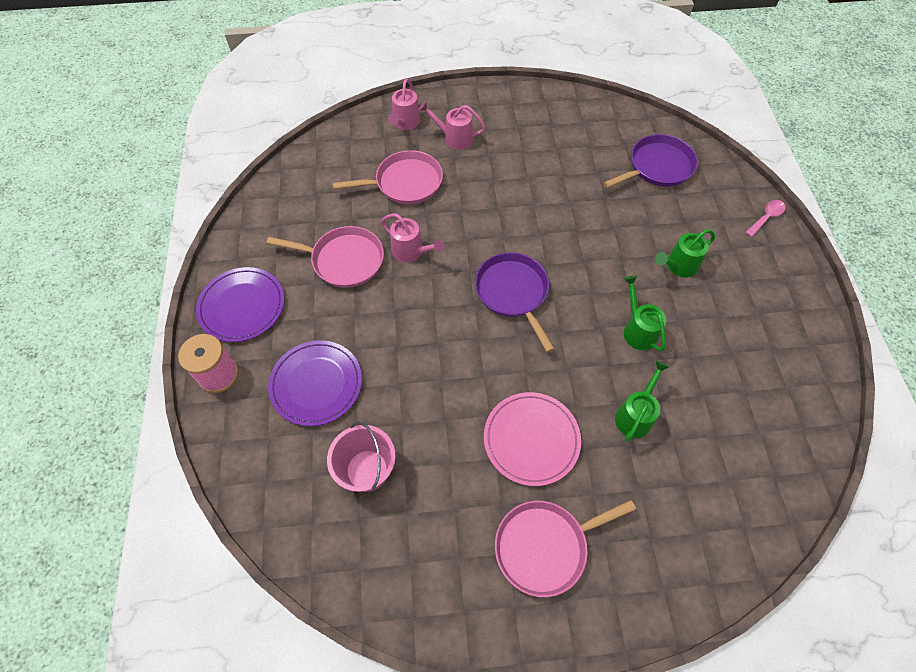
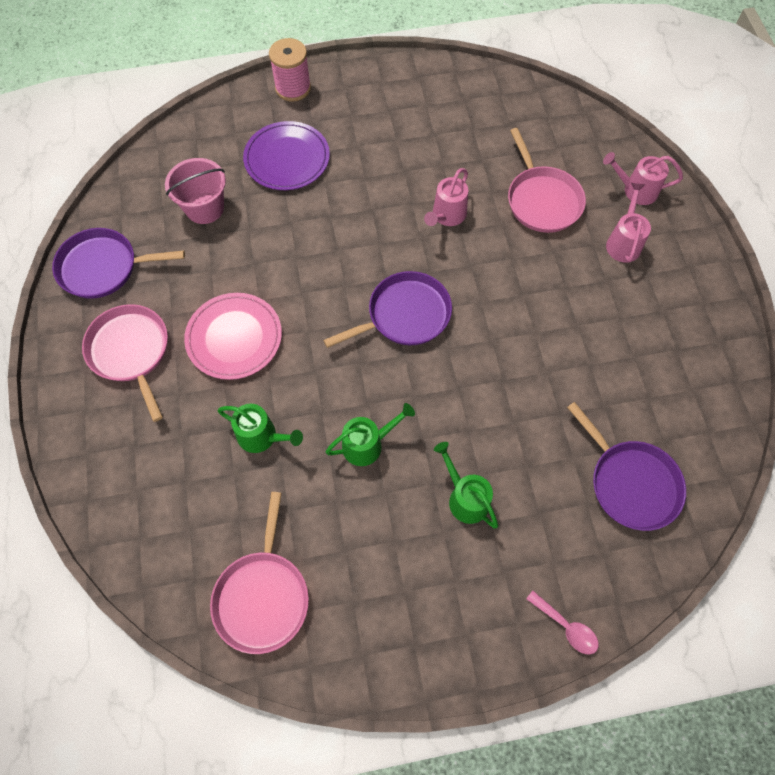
camera: 85 degrees right, 5 degrees up
purple plate [196,267,284,342] -> none
pink pan [267,226,384,288] -> pink pan moved to [210,492,309,654]
none -> purple pan [52,228,185,299]

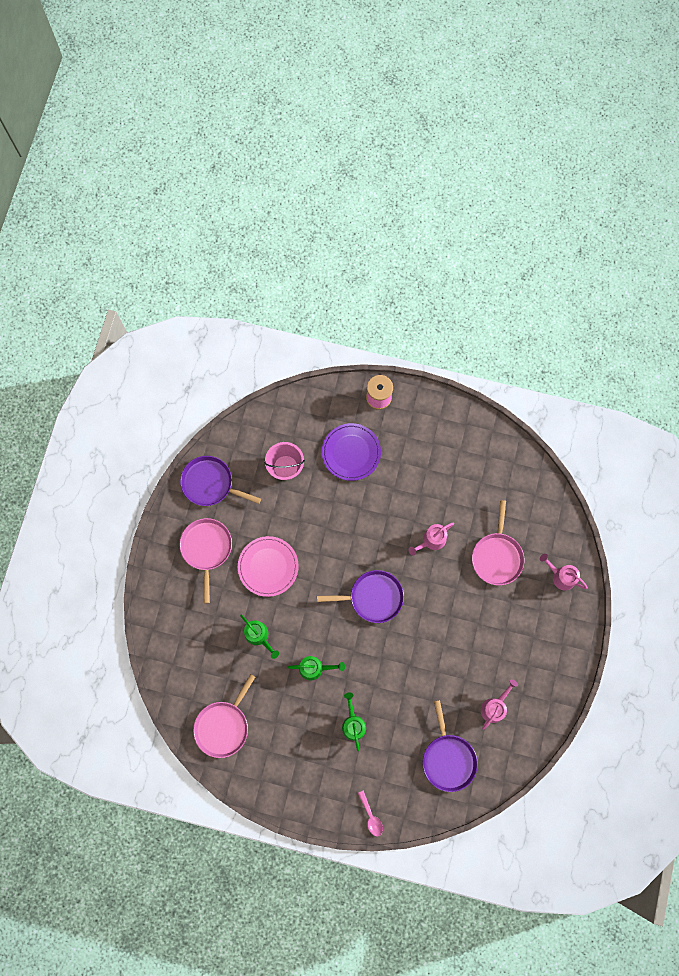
camera: 25 degrees right, 10 degrees up
pink watering can [606,183,651,263] -> pink watering can moved to [481,679,518,730]

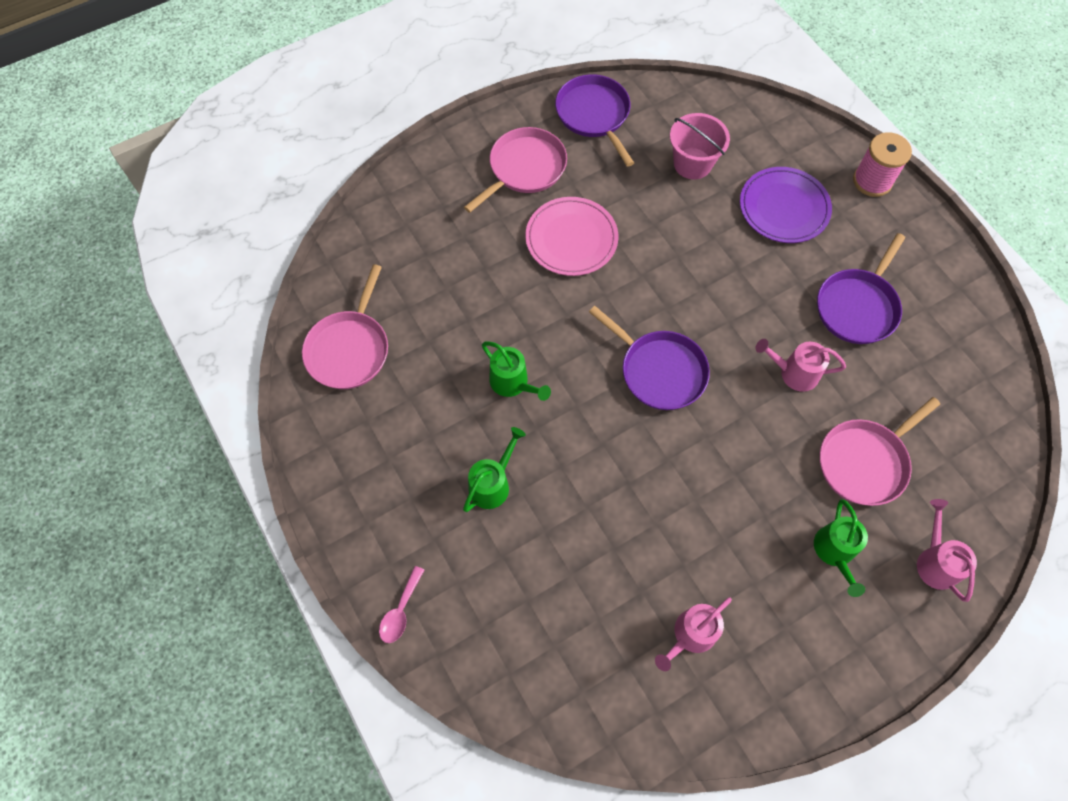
camera: 45 degrees right, 10 degrees down
pink pan [193,674,255,758] -> pink pan turned 60 degrees counterclockwise [302,264,388,389]
green watering can [240,615,279,659] -> green watering can moved to [814,499,868,597]
purple pan [422,700,478,792] -> purple pan moved to [817,233,905,344]
pink watering can [481,679,518,730] -> pink watering can turned 150 degrees clockwise [655,597,732,671]

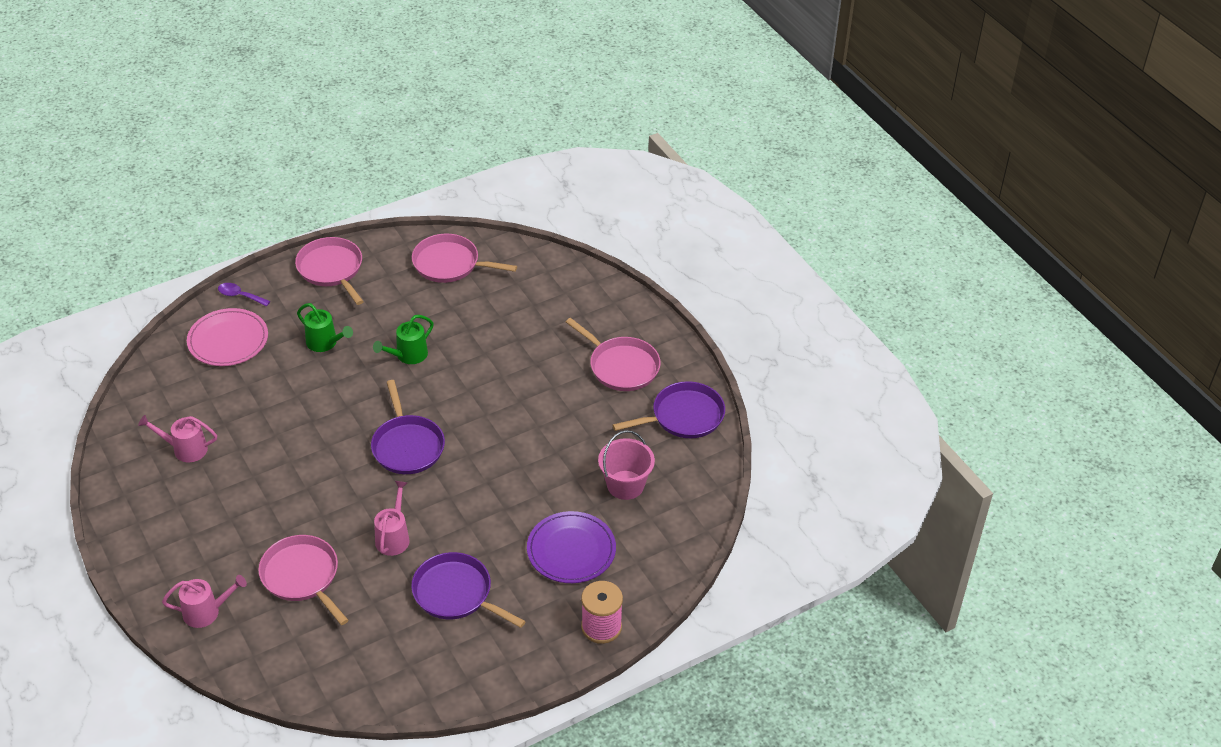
camera: 90 degrees right, 20 degrees down
pink spoon [379,566,424,643] -> purple spoon [218,283,270,306]
pink plate [525,197,618,276] -> pink plate moved to [187,308,268,366]
purple pan [589,306,710,410] -> purple pan turned 60 degrees counterclockwise [371,380,445,474]
pink watering can [655,597,732,671] -> pink watering can turned 45 degrees counterclockwise [138,415,217,462]
green watering can [814,499,868,597] -> none
none -> pink pan [295,237,364,305]

